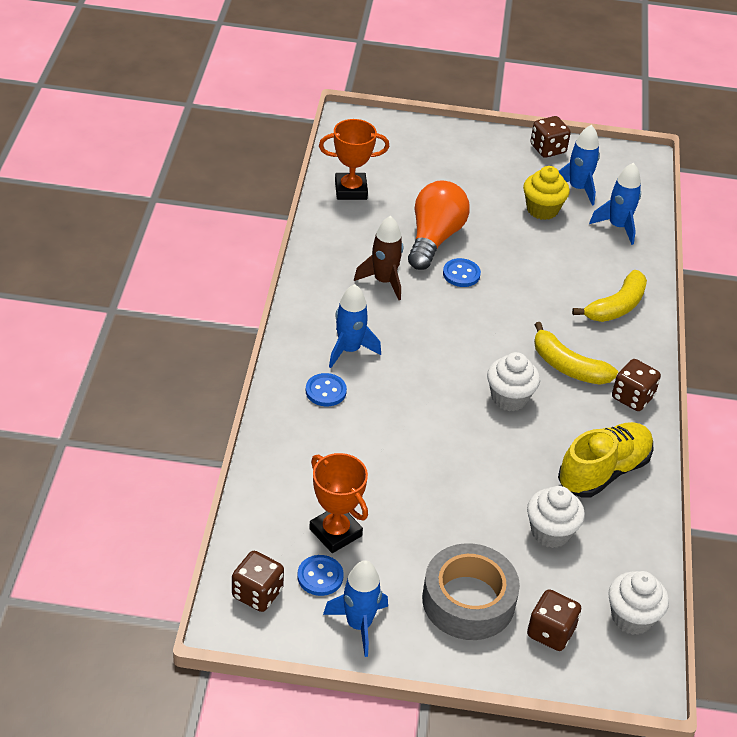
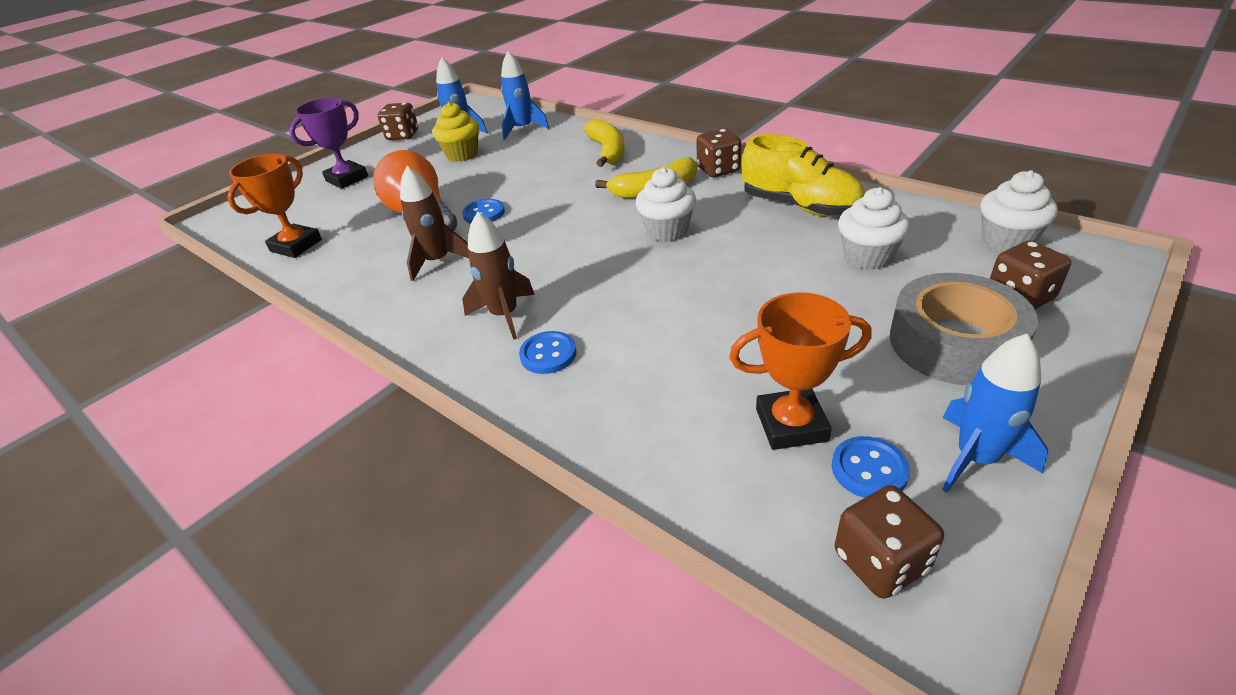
camera: 50 degrees left, 5 degrees down
blue rocket [329,284,381,368] -> brown rocket [462,212,535,340]
yellow shoe [558,422,654,498] -> yellow shoe turned 135 degrees clockwise [742,134,865,217]
none -> purple trophy [289,98,368,189]

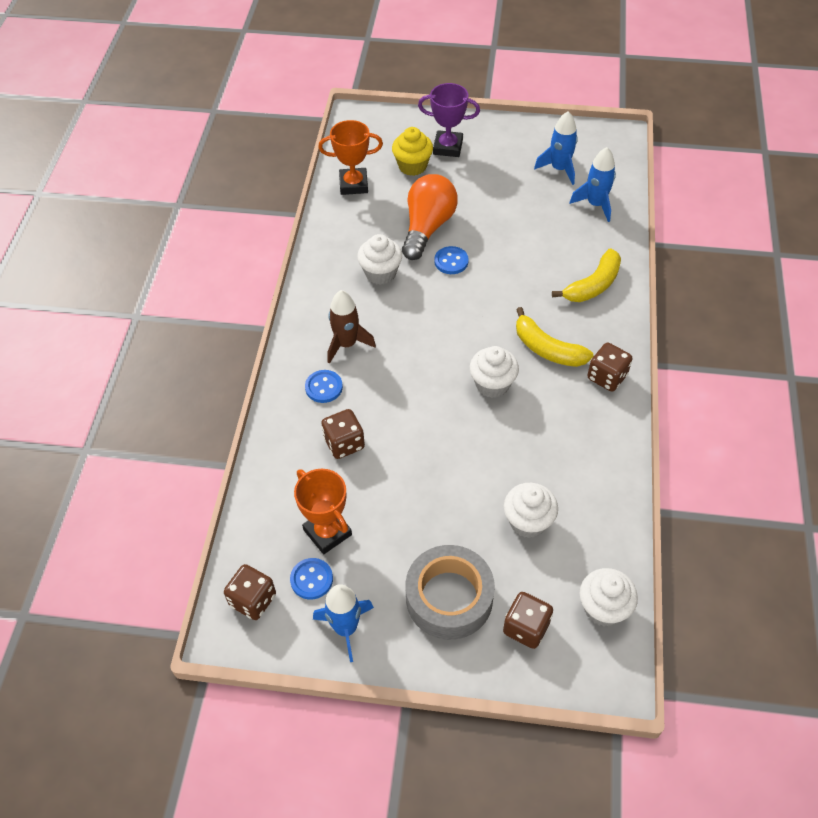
camera: 55 degrees right, 15 degrees up
brown dice [378,103,418,140] -> brown dice moved to [321,409,365,459]
brown rocket [400,166,469,281] -> white cupcake [357,234,402,285]
yellow cupcake [433,102,479,162] -> yellow cupcake moved to [392,127,433,176]
yellow shoe [742,134,865,217] -> none

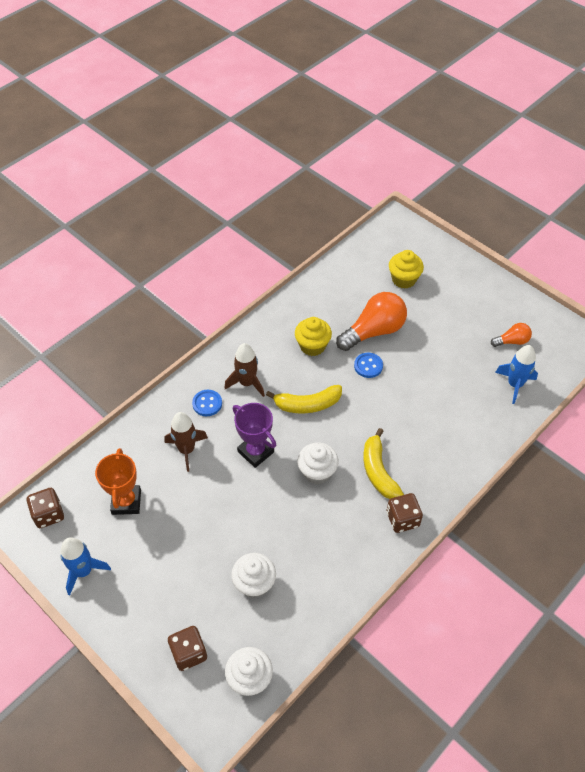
camera: 35 degrees right, 0 degrees up
blue button [290,558,333,600] -> none
orange trophy [318,120,383,195] -> none
brown dice [321,409,365,459] -> brown rocket [165,412,208,472]
white cupcake [357,234,402,285] -> yellow cupcake [295,317,332,356]
grey tape [406,545,495,640] -> none
purple trophy [418,83,480,157] -> purple trophy moved to [233,403,276,468]
blue rocket [534,111,578,185] -> orange light bulb [491,323,532,347]
yellow banana [552,248,621,302] -> yellow banana moved to [266,385,342,413]

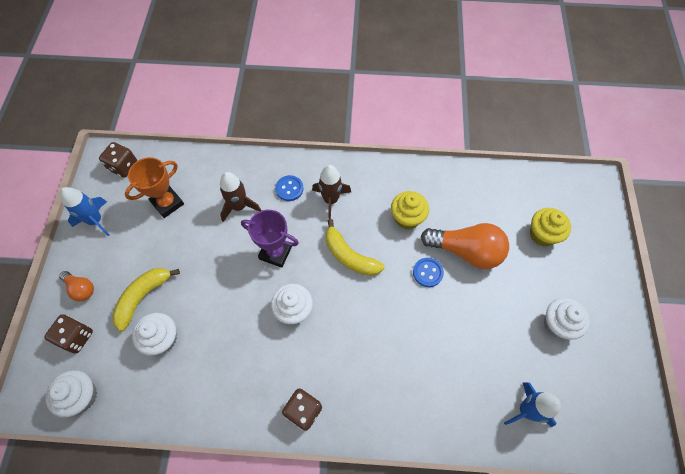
camera: 50 degrees right, 10 degrees up
purple trophy [233,403,276,468] -> purple trophy turned 75 degrees counterclockwise [241,210,299,268]
yellow banana [363,428,404,499] -> yellow banana moved to [112,268,180,332]
orange light bulb [491,323,532,347] -> orange light bulb moved to [59,271,94,302]
none -> white cupcake [544,298,590,340]

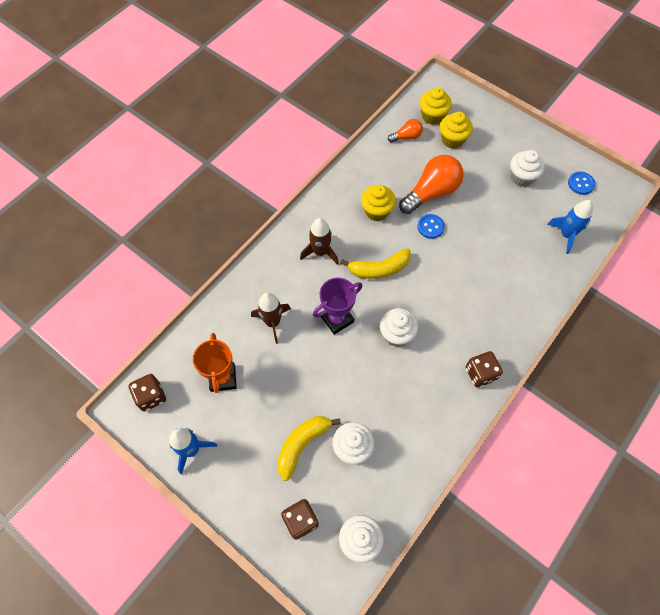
camera: 55 degrees left, 0 degrees up
orange light bulb [59,271,94,302] -> orange light bulb moved to [388,119,423,143]
yellow banana [112,268,180,332] -> yellow banana turned 60 degrees clockwise [277,416,341,481]
blue button [275,175,303,201] -> blue button moved to [568,172,595,195]
none -> yellow cupcake [420,87,452,125]

